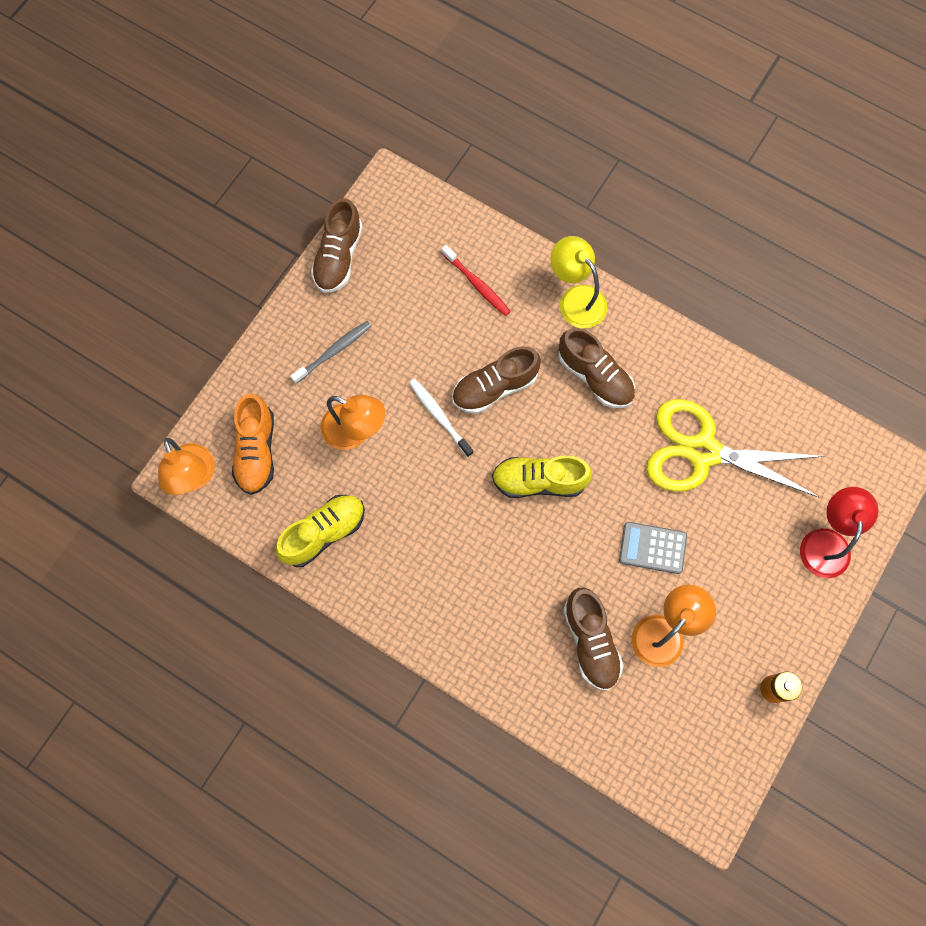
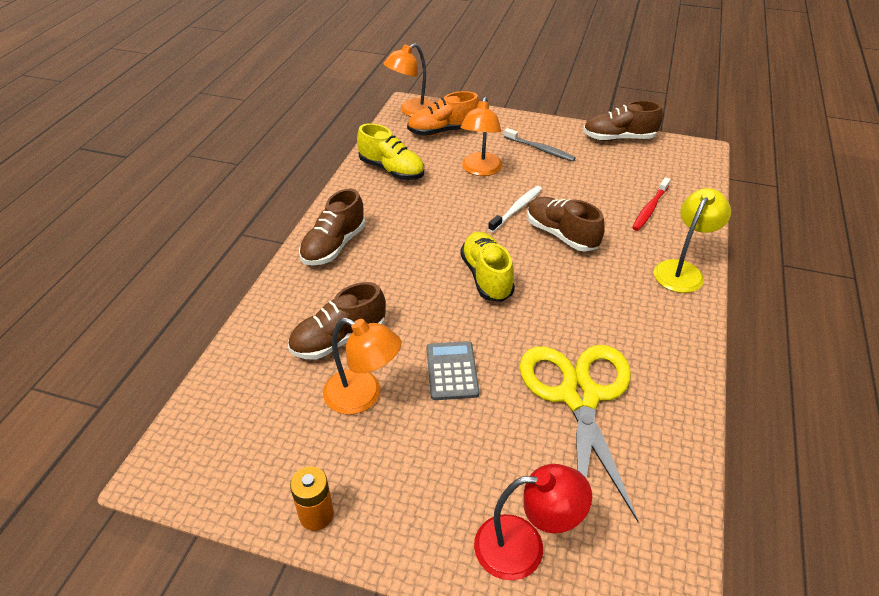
camera: 75 degrees right, 30 degrees down
brown shoe [558,328,635,408] -> brown shoe moved to [299,189,365,265]

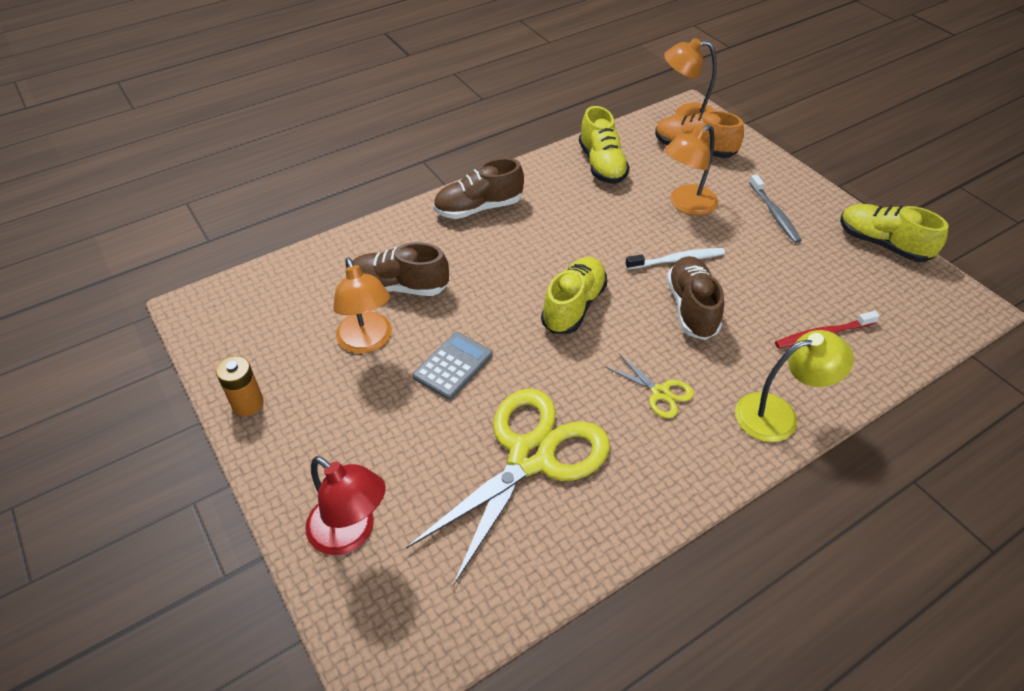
camera: 40 degrees right, 5 degrees up
brown shoe [583,100,663,141] -> yellow shoe [840,204,949,262]
none -> yellow scissors [605,354,694,419]

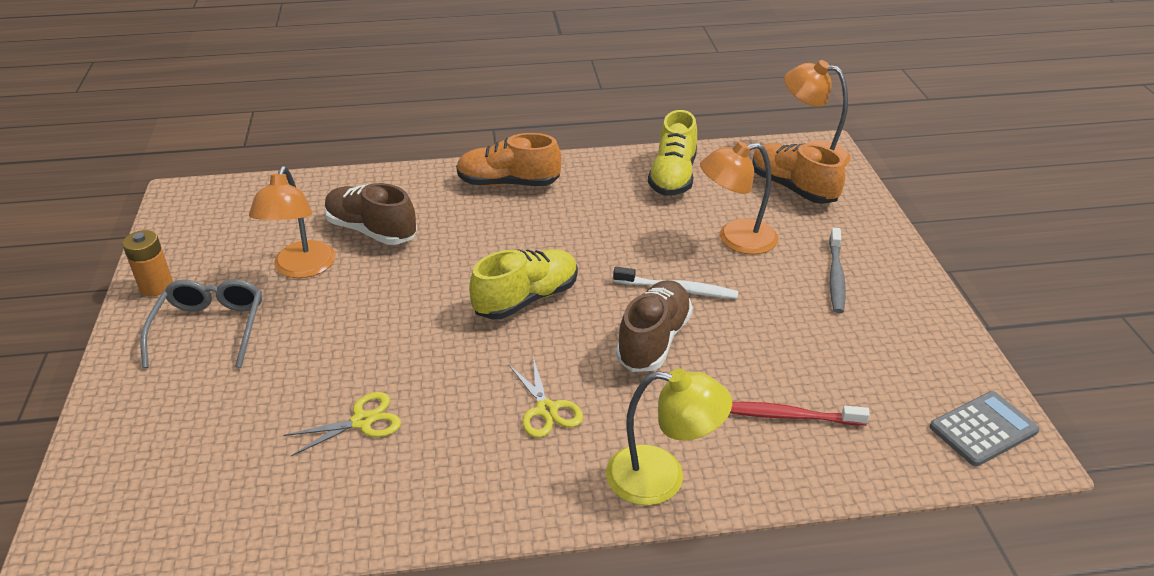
camera: 25 degrees right, 10 degrees down
red lamp [305,456,386,555] -> none
yellow scissors [406,388,610,586] -> yellow scissors [284,392,401,456], size x0.43
grey calculator [413,332,493,400] -> grey calculator moved to [930,391,1040,466]
brown shoe [433,158,524,219] -> orange shoe [456,133,562,186]
yellow shoe [840,204,949,262] -> none
none -> grey glasses [140,279,262,368]

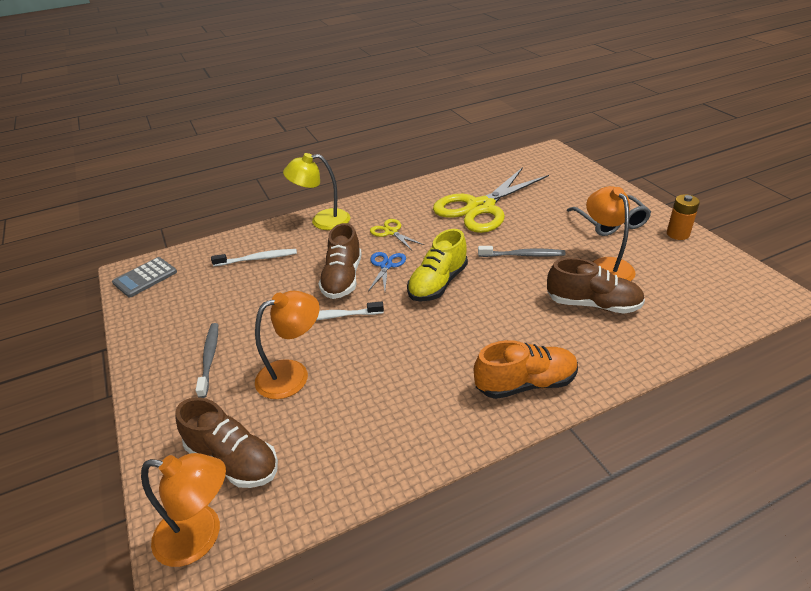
camera: 165 degrees right, 0 degrees up
yellow scissors [284,392,401,456] -> yellow scissors [433,167,549,233], size x2.31
yellow shoe [648,110,697,196] -> none
red toothbrush [730,402,870,426] -> white toothbrush [211,249,297,266]
orange shoe [752,143,845,204] -> brown shoe [175,397,278,488]
none -> blue scissors [368,252,406,291]
none -> grey toothbrush [478,246,566,257]

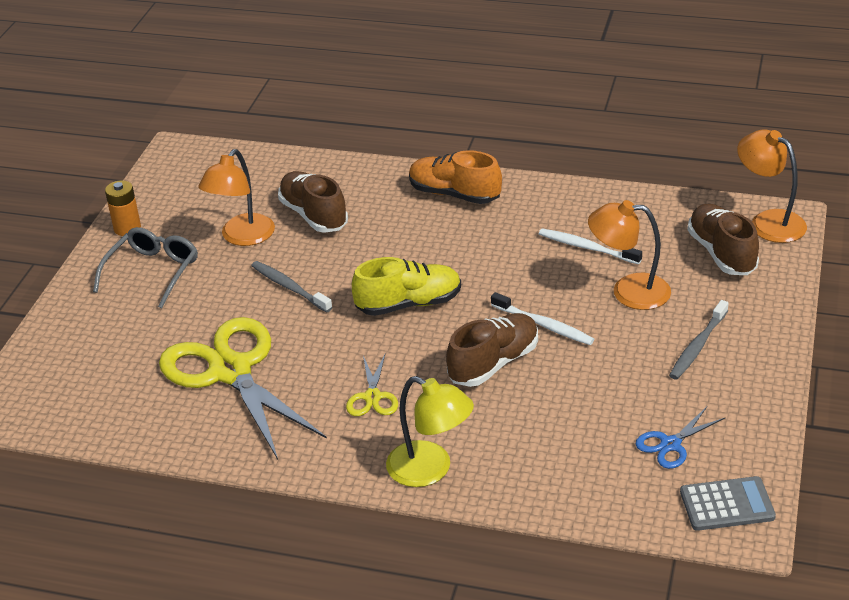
camera: 140 degrees left, 0 degrees up
white toothbrush [211,249,297,266] -> white toothbrush moved to [539,228,642,264]
blue scissors [368,252,406,291] -> blue scissors moved to [636,407,725,469]
yellow scissors [433,167,549,233] -> yellow scissors turned 120 degrees counterclockwise [159,317,327,460]

